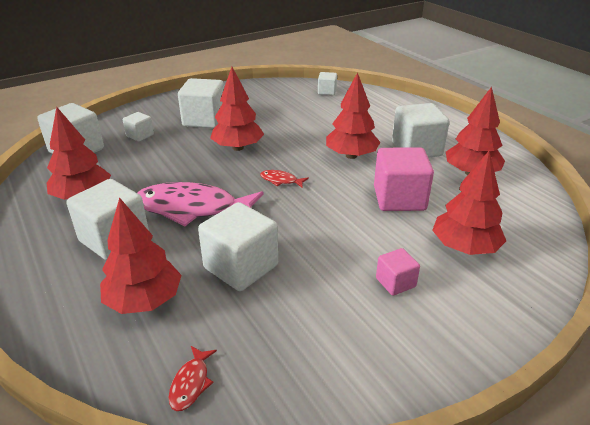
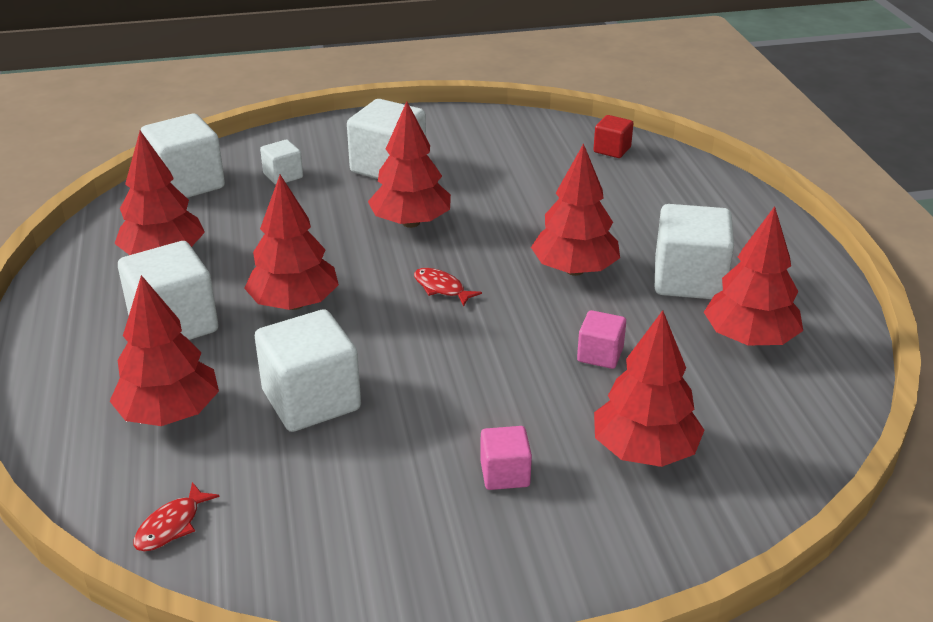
camera: 20 degrees right, 0 degrees up
pink fish [137,182,263,226] -> red tree [244,175,339,310]
white cube [318,72,337,95] -> red cube [593,115,633,158]
pink cube [374,147,434,211] -> pink cube [577,310,626,369], size x0.53

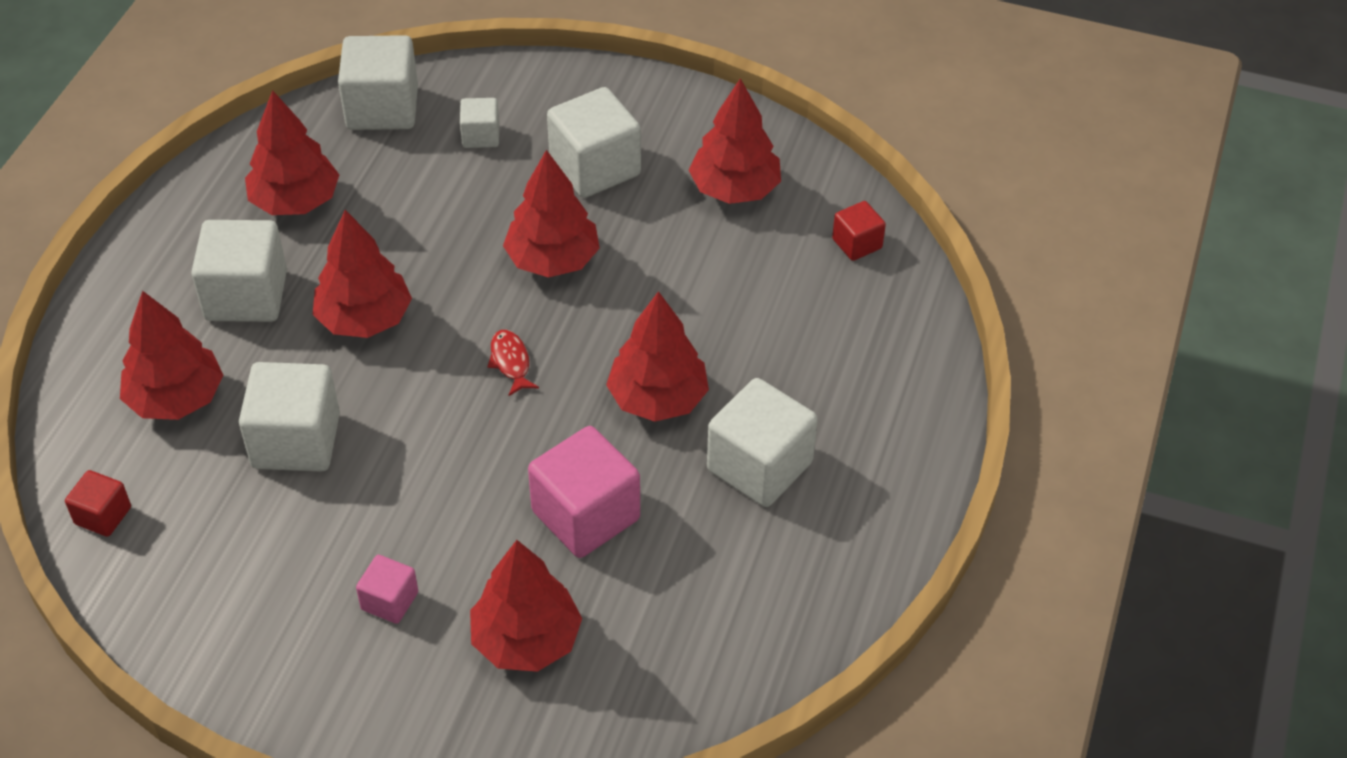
camera: 30 degrees right, 15 degrees up
red fish [133,482,220,551] -> red cube [65,470,131,537]
pink cube [577,310,626,369] -> pink cube [528,426,640,558], size x1.90
red tree [704,206,803,346] -> red tree moved to [689,78,781,204]

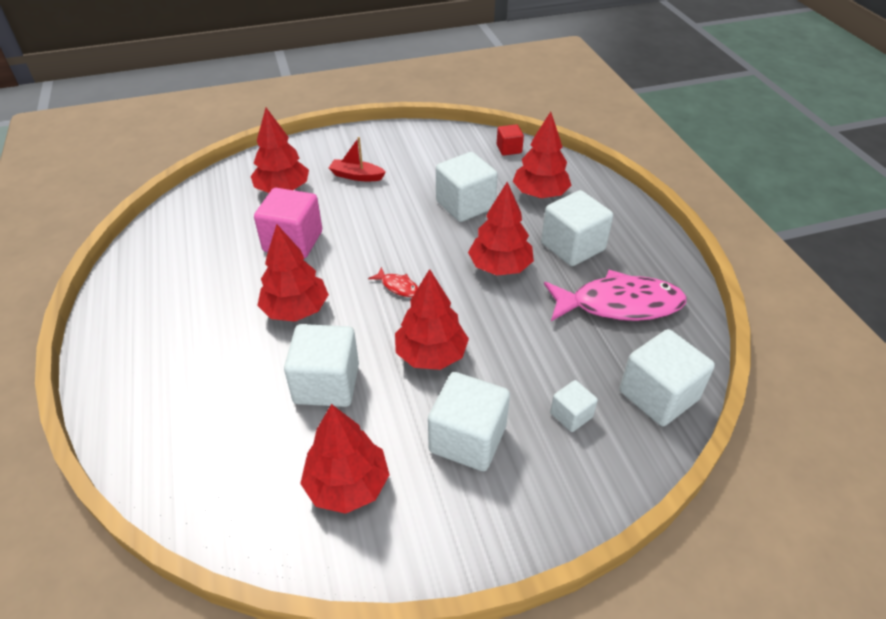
camera: 145 degrees right, 5 degrees down
red tree [245,90,339,215] -> pink fish [544,270,686,321]
pink cube [356,555,418,624] -> red boat [329,137,386,181]
white cube [707,378,818,507] -> white cube moved to [284,324,359,407]
red cube [832,201,886,261] -> none

